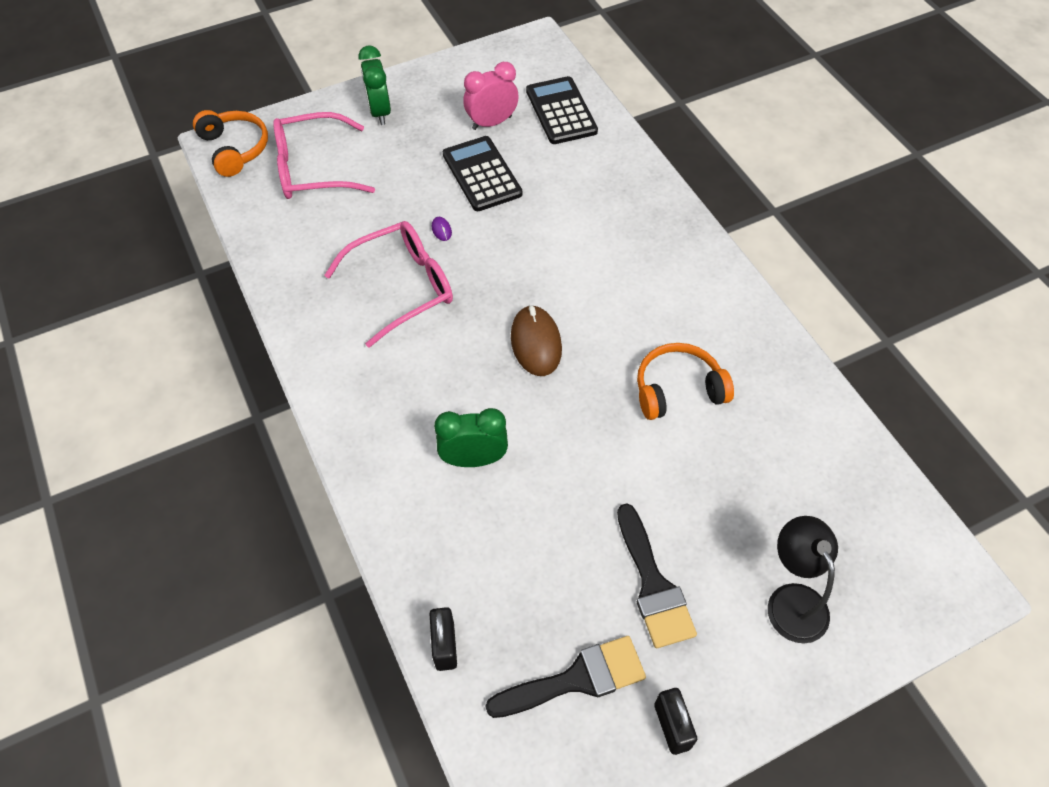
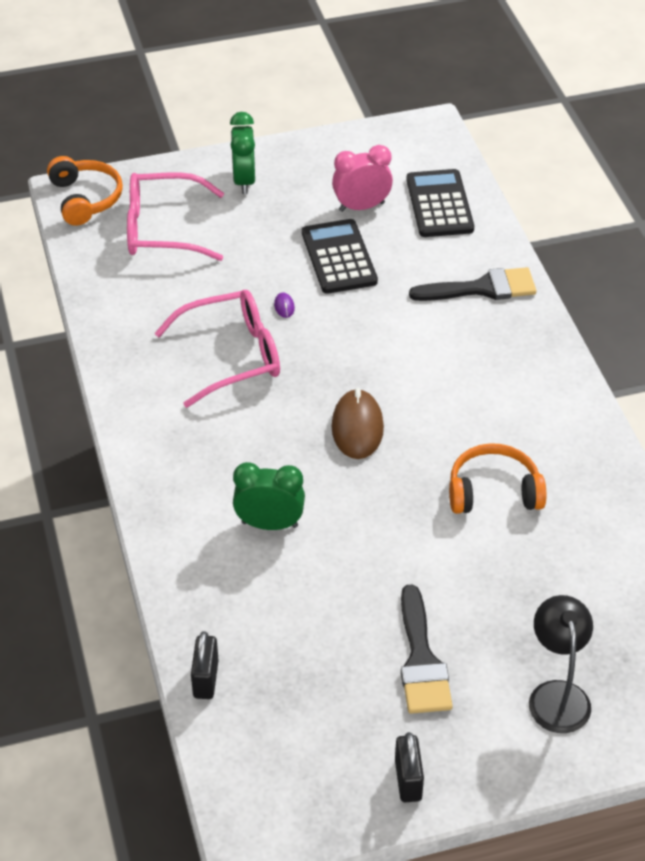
camera: 10 degrees right, 10 degrees down
black brush [486,636,646,718] -> black brush moved to [409,267,536,301]

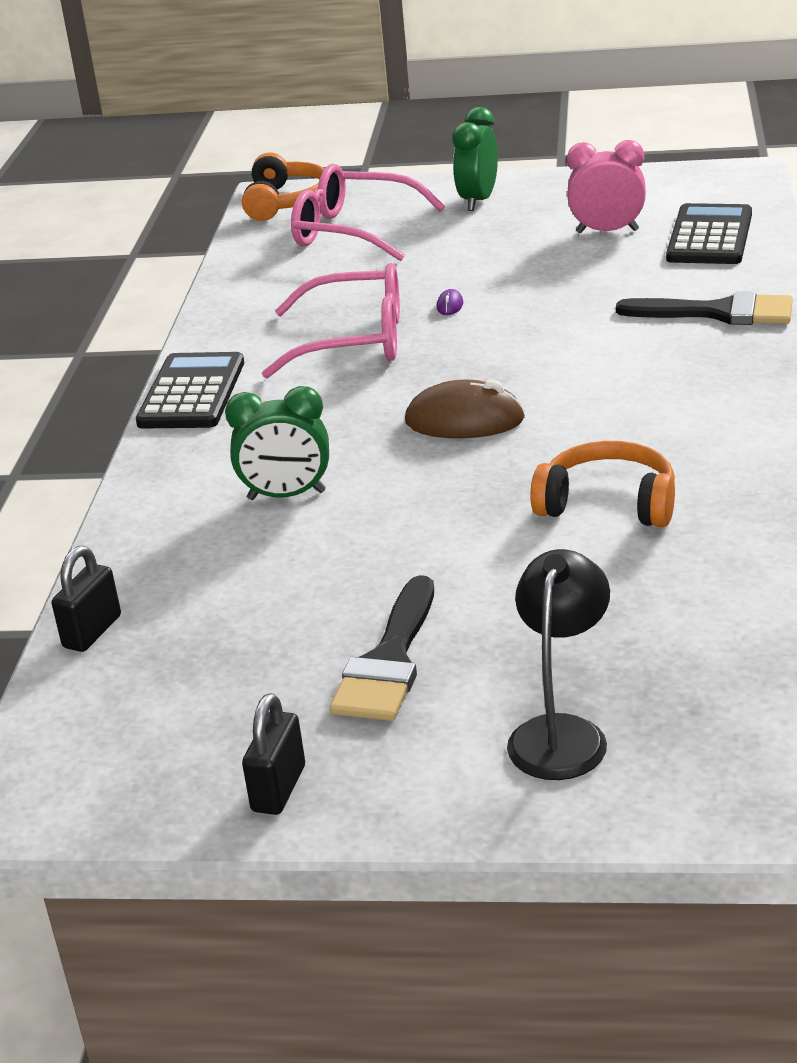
camera: 25 degrees right, 15 degrees down
green clock [233,462,305,530] -> green clock turned 150 degrees clockwise [225,386,329,500]
black calculator [302,219,378,294] -> black calculator moved to [136,352,244,429]
brown mouse [332,388,384,459] -> brown mouse turned 75 degrees clockwise [405,380,525,438]

